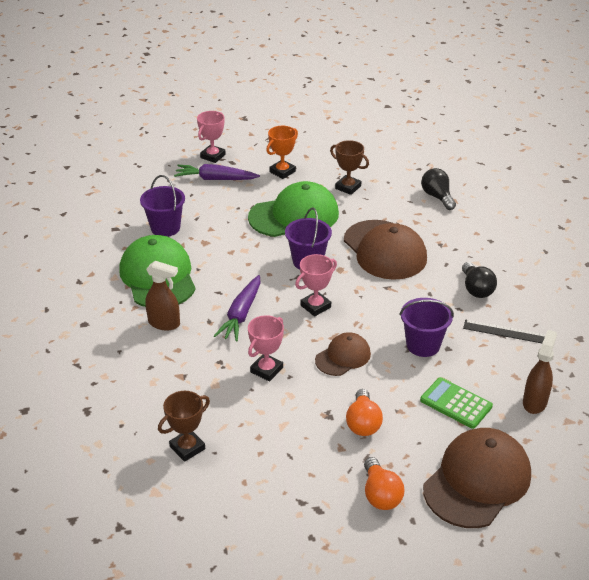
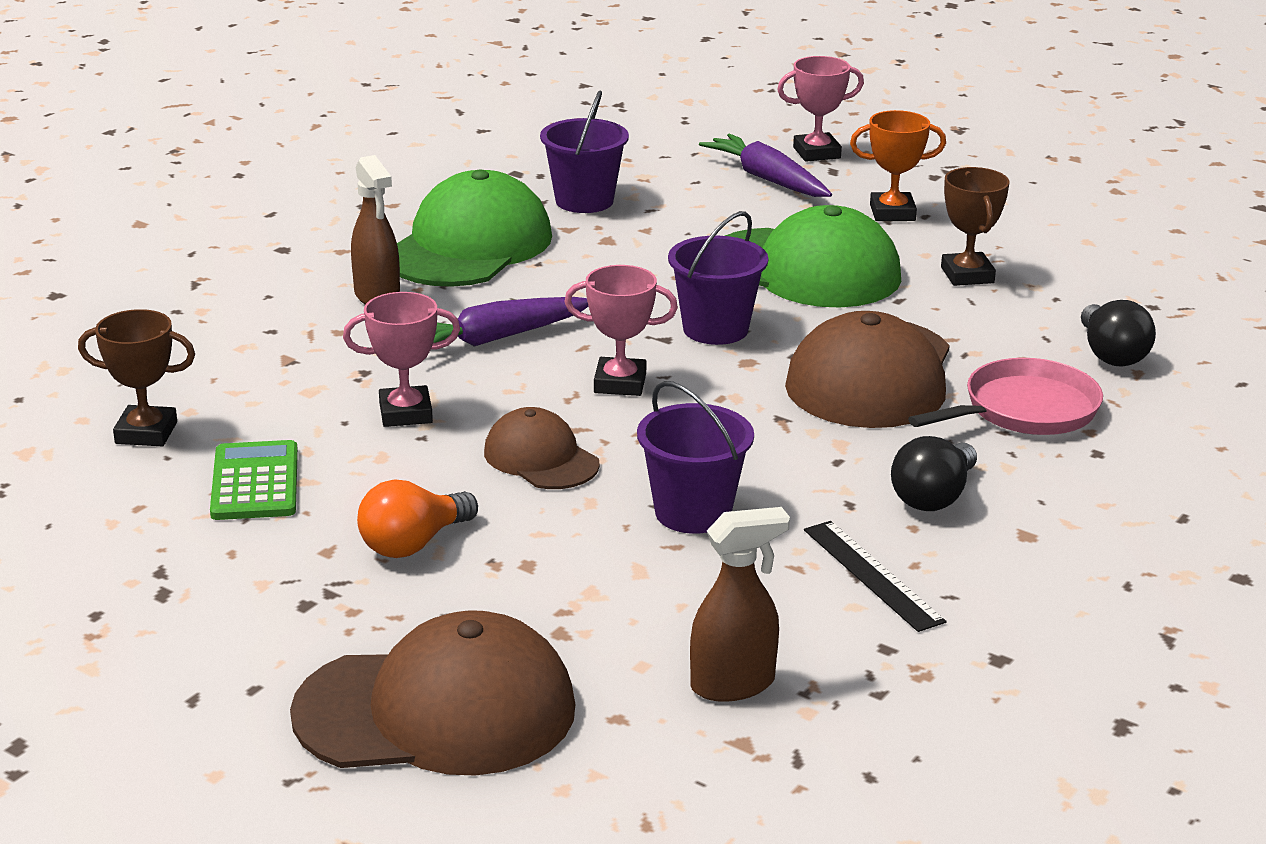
camera: 45 degrees right, 10 degrees down
brown cap [315,332,371,376] -> brown cap turned 135 degrees counterclockwise [484,407,600,489]
orange light bulb [364,457,404,510] -> none
green calculator [420,377,493,429] -> green calculator moved to [210,440,298,520]
black light bulb [421,168,456,210] -> black light bulb turned 150 degrees clockwise [1081,300,1156,367]
none -> pink pan [908,358,1103,435]

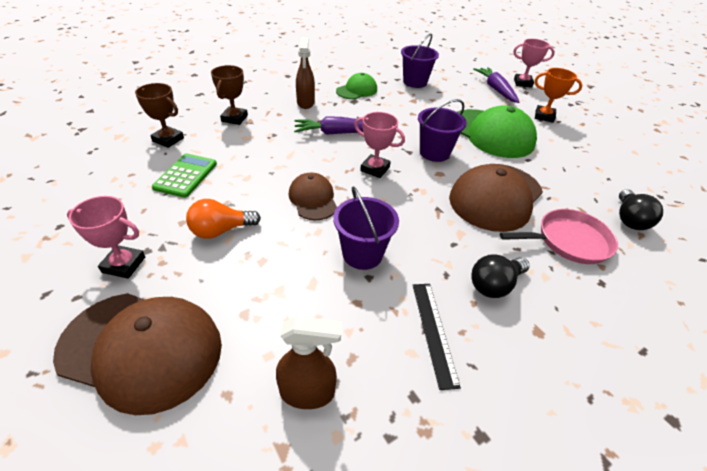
camera: 20 degrees right, 15 degrees up
pink trophy [343,292,460,427] -> pink trophy moved to [67,196,145,279]
green cap [397,170,552,287] -> green cap [336,73,377,99], size x0.55
brown trophy [941,167,1009,286] -> brown trophy moved to [211,65,248,125]

